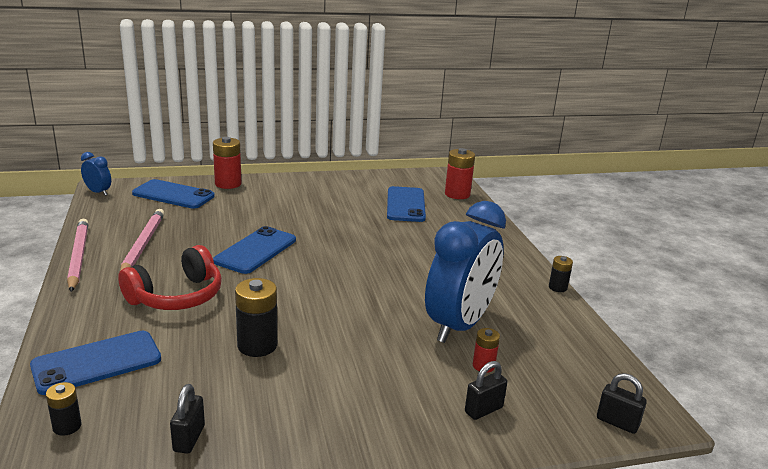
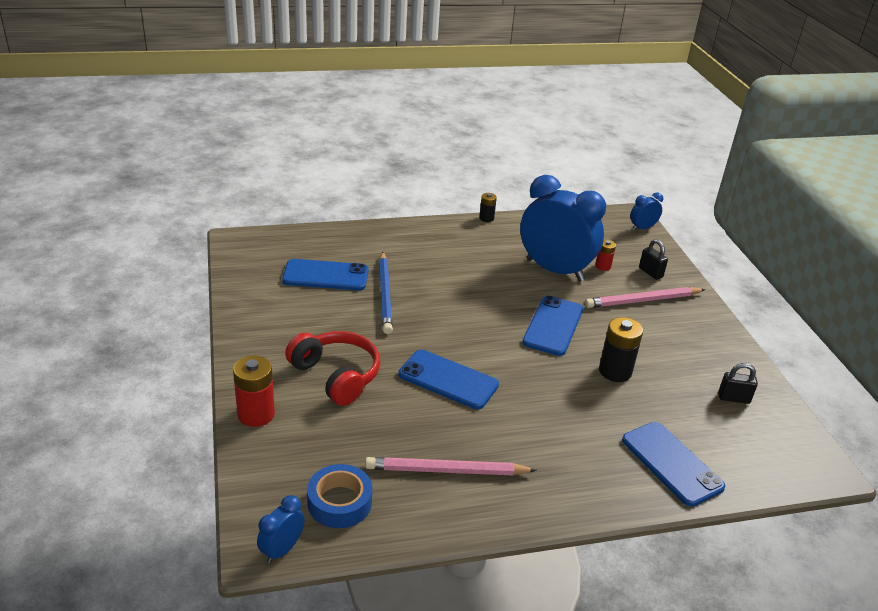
camera: 90 degrees left, 10 degrees up
black battery [46,382,82,436] -> none
pink pencil [67,219,89,292] -> pink pencil moved to [585,287,705,308]
red headphones [118,245,222,310] -> red headphones moved to [285,331,380,406]
blue phone [132,179,215,209] -> blue phone moved to [522,296,583,356]
red battery [445,148,475,199] -> none
black padlock [597,373,647,434] -> blue clock [630,192,663,230]
none -> blue tape [307,464,372,528]
none -> blue pencil [379,252,393,334]

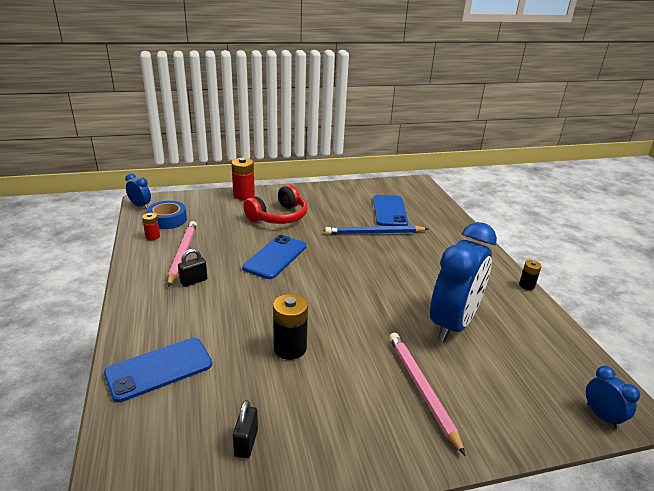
camera: 90 degrees right, 5 degrees down
blue phone [522,296,583,356] -> none
red battery [595,240,616,271] -> red battery moved to [142,213,160,240]
black padlock [639,239,668,280] -> black padlock moved to [178,249,207,287]

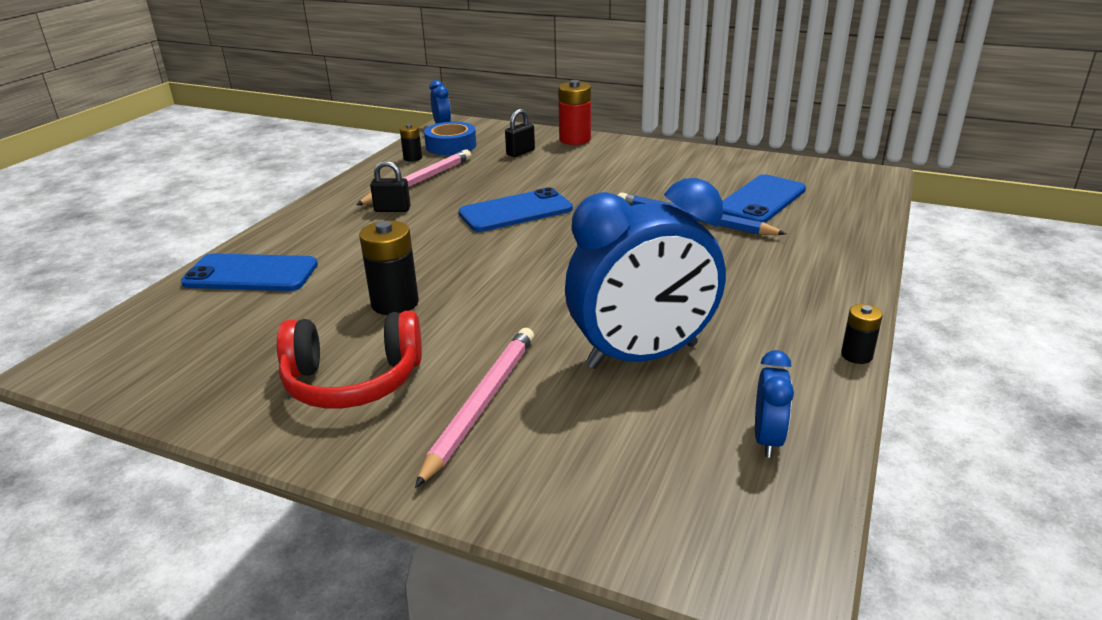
camera: 40 degrees right, 0 degrees up
red battery [142,213,160,240] -> black battery [400,124,422,162]
black padlock [233,400,258,458] -> black padlock moved to [505,109,535,157]
red headphones [243,185,307,224] -> red headphones moved to [277,311,422,409]
blue clock [586,366,640,429] -> blue clock moved to [755,350,794,458]

